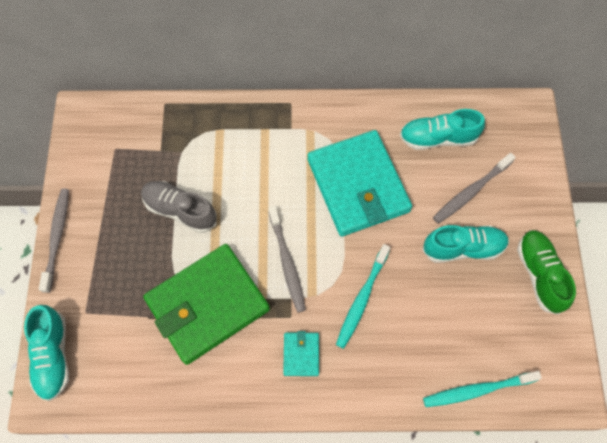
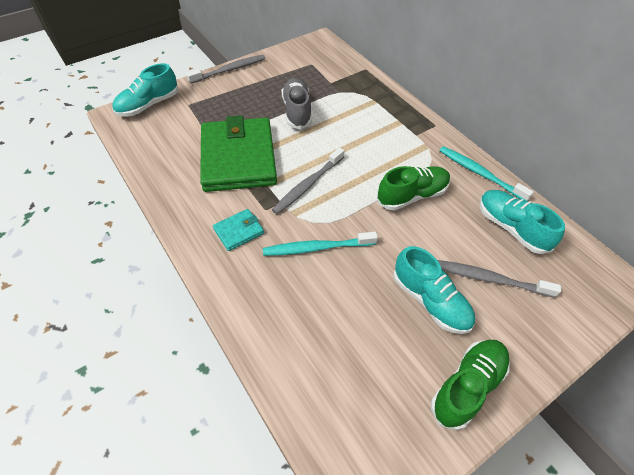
camera: 55 degrees right, 15 degrees down
green wallet [143,244,270,365] -> green wallet turned 60 degrees clockwise [200,116,277,192]
turquoise wallet [307,130,412,237] -> green shoe [377,166,450,210]
turquoise toothbrush [423,371,542,407] -> turquoise toothbrush moved to [439,146,534,201]

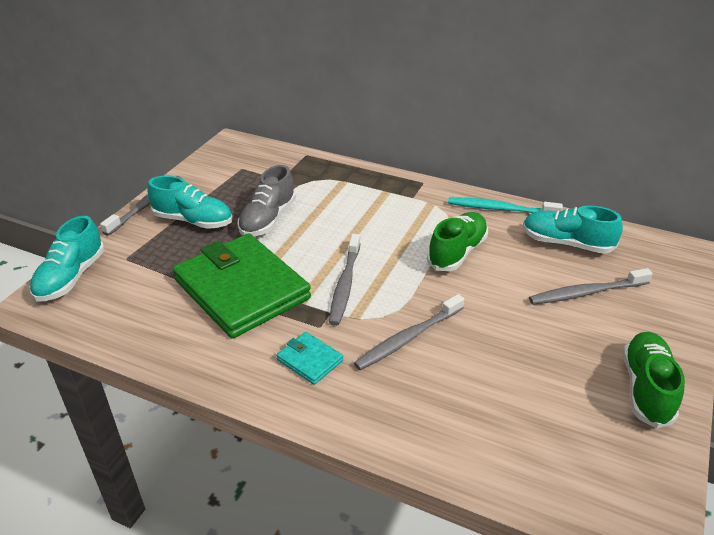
camera: 30 degrees left, 15 degrees down
turquoise wallet [213,209,264,251] -> turquoise wallet turned 75 degrees counterclockwise [276,332,343,385]
turquoise toothbrush [263,232,378,256] -> grey toothbrush [354,294,464,370]
grey shoe [282,78,312,130] -> grey shoe turned 120 degrees counterclockwise [238,165,296,236]
turquoise shoe [393,246,475,334] -> turquoise shoe moved to [147,176,233,229]

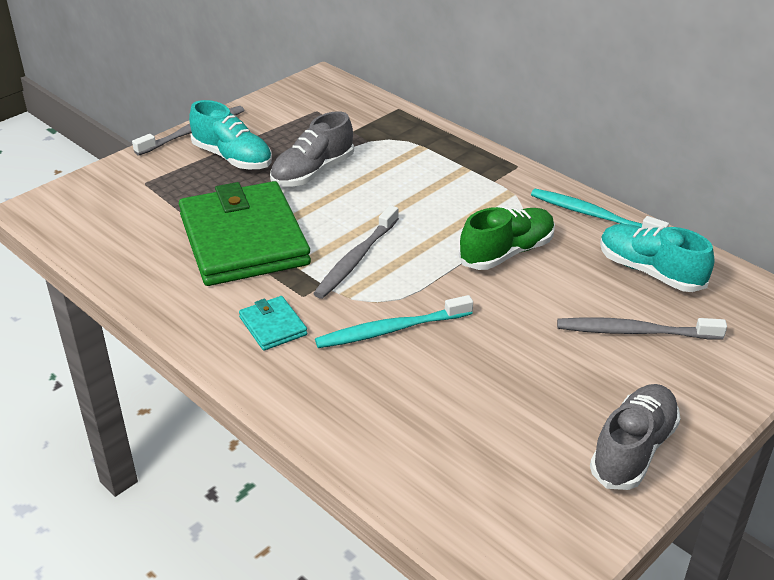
camera: 20 degrees right, 0 degrees up
turquoise shoe [30,216,105,302] -> none
grey toothbrush [354,294,464,370] -> turquoise toothbrush [315,295,473,348]
green shoe [623,332,685,428] -> grey shoe [590,384,681,490]

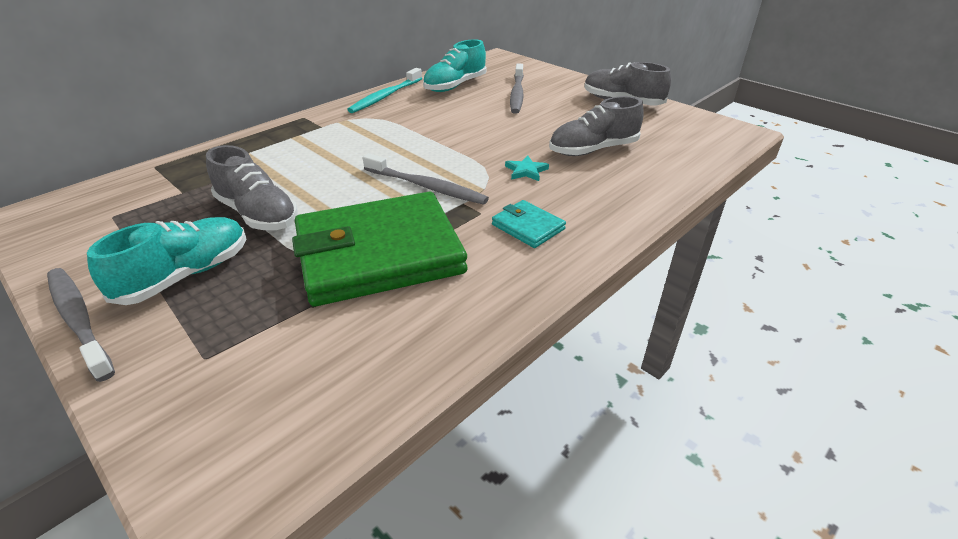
camera: 90 degrees left, 0 degrees up
turquoise wallet [239,296,307,351] -> turquoise wallet turned 75 degrees clockwise [492,200,566,248]
turquoise toothbrush [315,295,473,348] -> turquoise star [505,156,549,181]
green shoe [459,207,555,270] -> none
none -> grey shoe [549,96,644,156]

